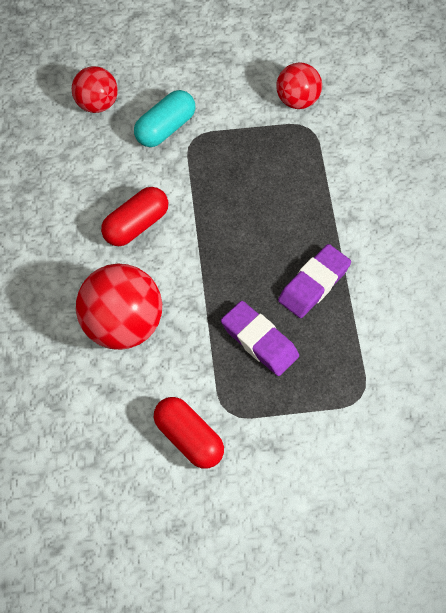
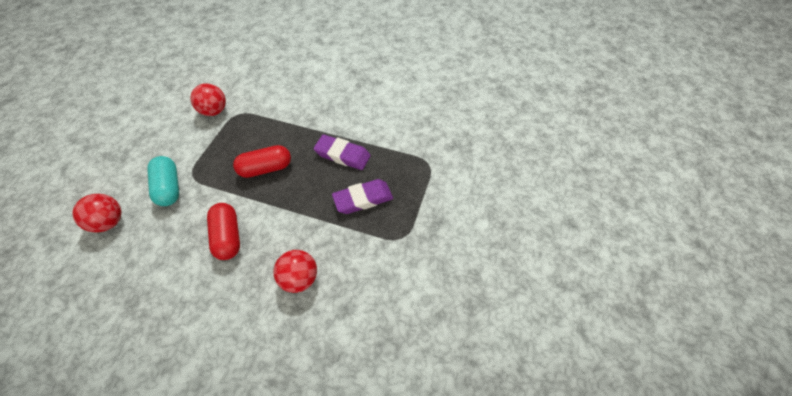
camera: 65 degrees left, 5 degrees down
red ball [76,264,162,350] -> red ball [273,250,317,293], size x0.61
red capsule [154,397,224,468] -> red capsule moved to [233,145,291,178]
purple eraser [278,244,351,318] -> purple eraser turned 45 degrees counterclockwise [314,135,371,170]

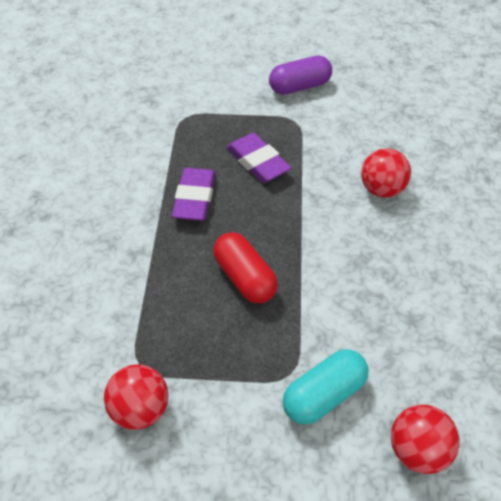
camera: 105 degrees left, 5 degrees down
red capsule [207,203,240,260] -> none
none -> purple capsule [269,56,332,95]

